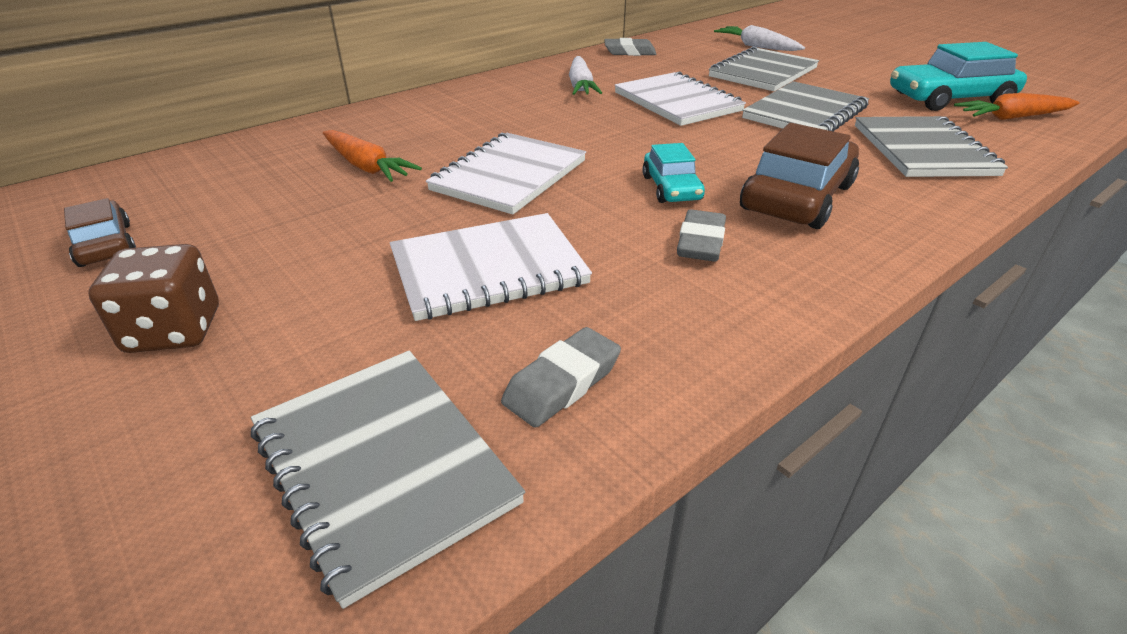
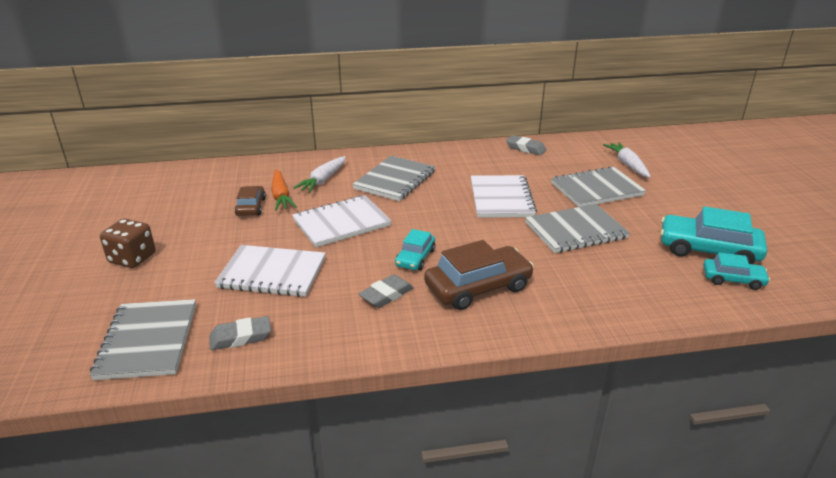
camera: 30 degrees right, 5 degrees down
brown car [64,198,136,267] -> brown car moved to [235,186,266,216]
white carrot [569,56,602,95] -> white carrot moved to [293,156,346,193]
grey notebook [855,116,1008,177] -> grey notebook moved to [352,156,435,201]
orange carrot [954,93,1080,120] -> turquoise car [703,252,770,290]

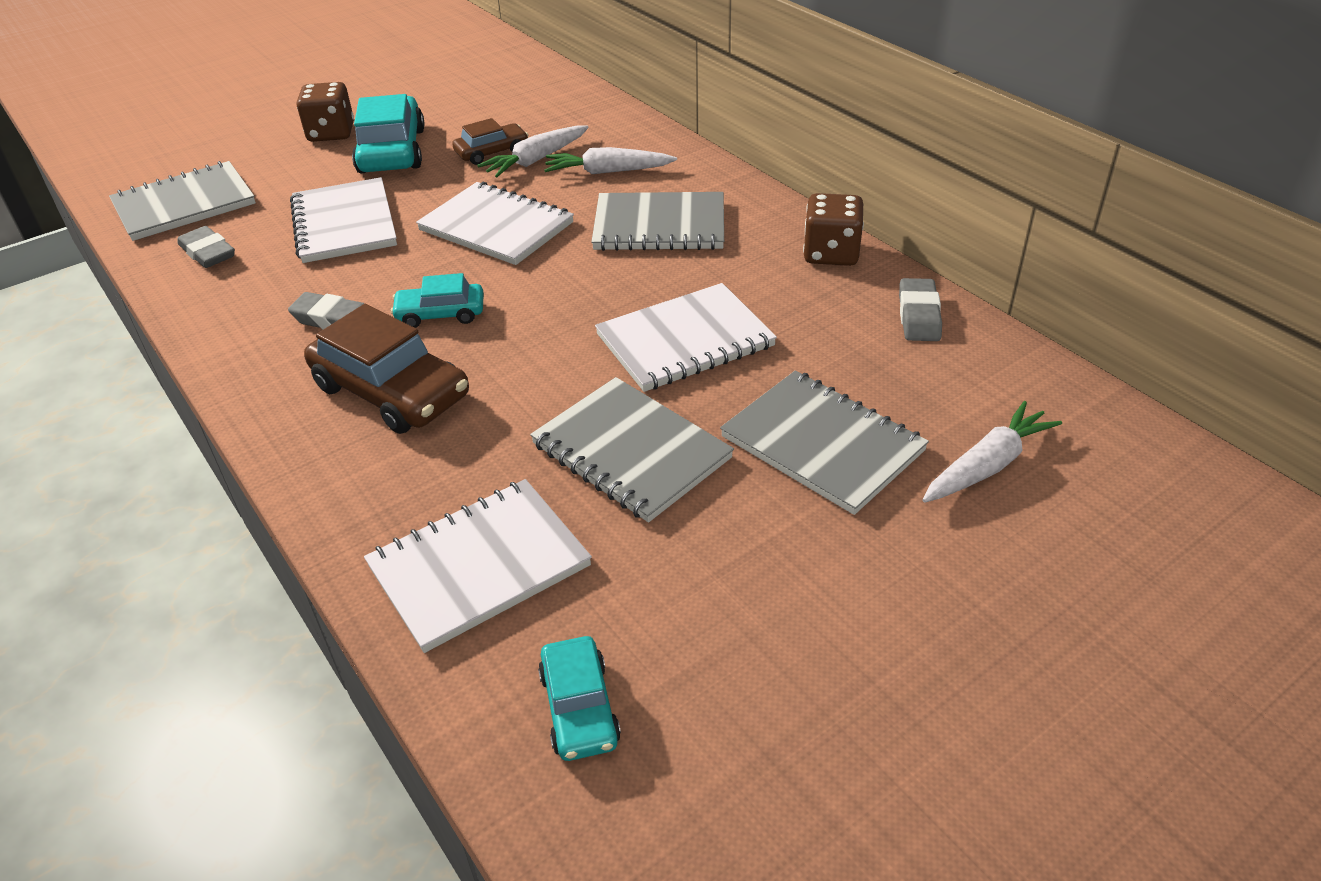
camera: 65 degrees right, 10 degrees up
orange carrot [271,169,297,211] -> white carrot [477,125,589,177]
turquoise car [660,206,767,264] -> turquoise car moved to [352,94,425,173]
none -> white notebook [364,479,592,653]
none -> brown dice [803,193,864,266]

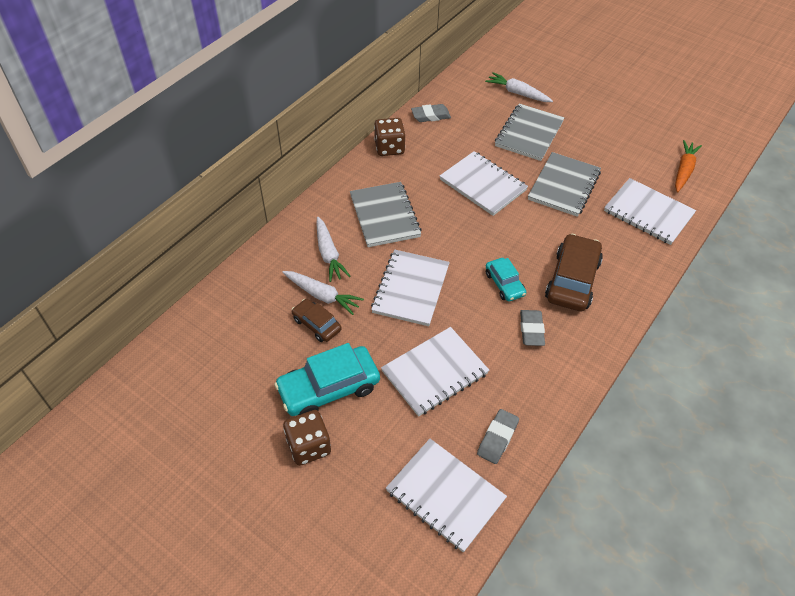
camera: 110 degrees left, 10 degrees up
grey notebook [109,161,256,241] -> white notebook [386,439,507,552]
turquoise car [538,636,621,761] -> orange carrot [675,140,702,193]

